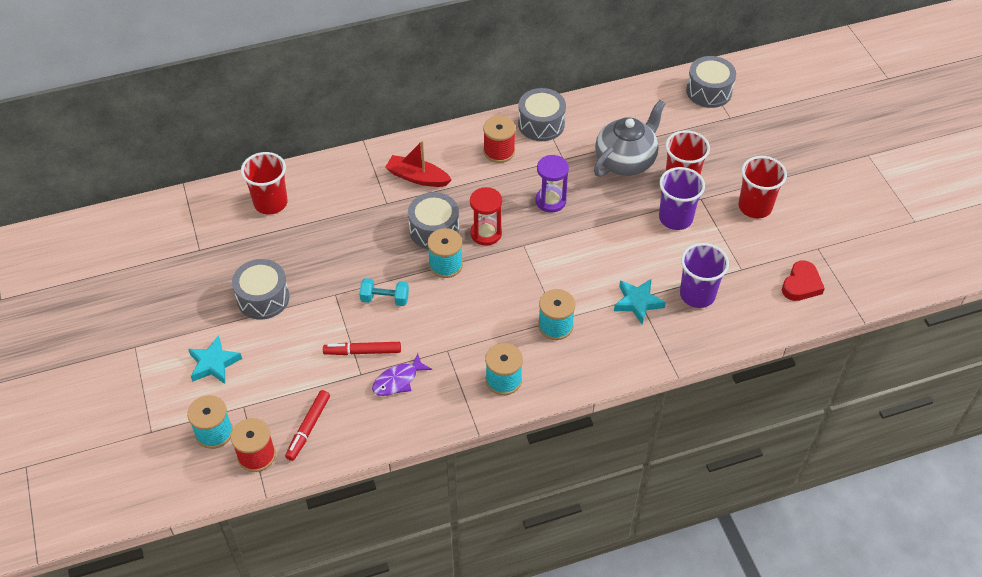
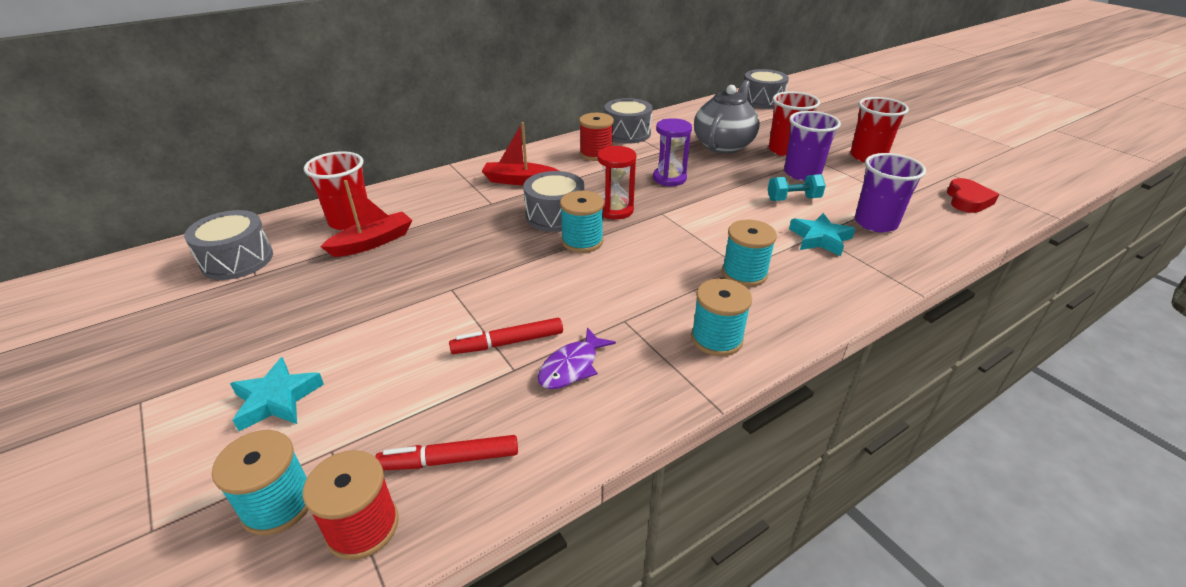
camera: 15 degrees left, 15 degrees down
grey drum [232,259,290,320] -> grey drum moved to [184,210,273,280]
red marker [285,390,330,461] -> red marker turned 75 degrees clockwise [375,435,518,470]
turquoise dumbbell [360,278,409,306] -> turquoise dumbbell moved to [768,174,826,201]
none -> red boat [320,180,412,257]

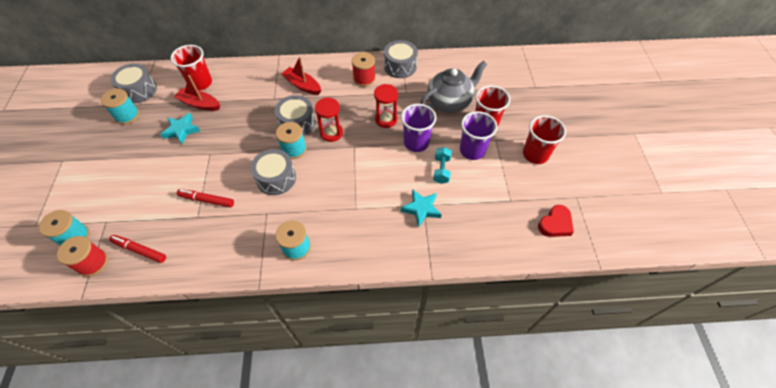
camera: 30 degrees right, 20 degrees up
turquoise star [230,357,324,431] -> turquoise star moved to [160,113,200,145]
red boat [320,180,412,257] -> red boat turned 150 degrees counterclockwise [174,75,220,111]
purple fish [538,327,616,389] -> none
purple hourglass [653,118,692,186] -> red hourglass [374,84,398,128]
turquoise spool [722,219,777,287] -> turquoise spool moved to [101,88,139,125]
grey drum [744,69,789,109] -> grey drum moved to [250,149,296,195]
turquoise dumbbell [768,174,826,201] -> turquoise dumbbell turned 75 degrees clockwise [433,147,452,184]
purple cup [855,153,926,232] -> purple cup moved to [401,104,437,152]

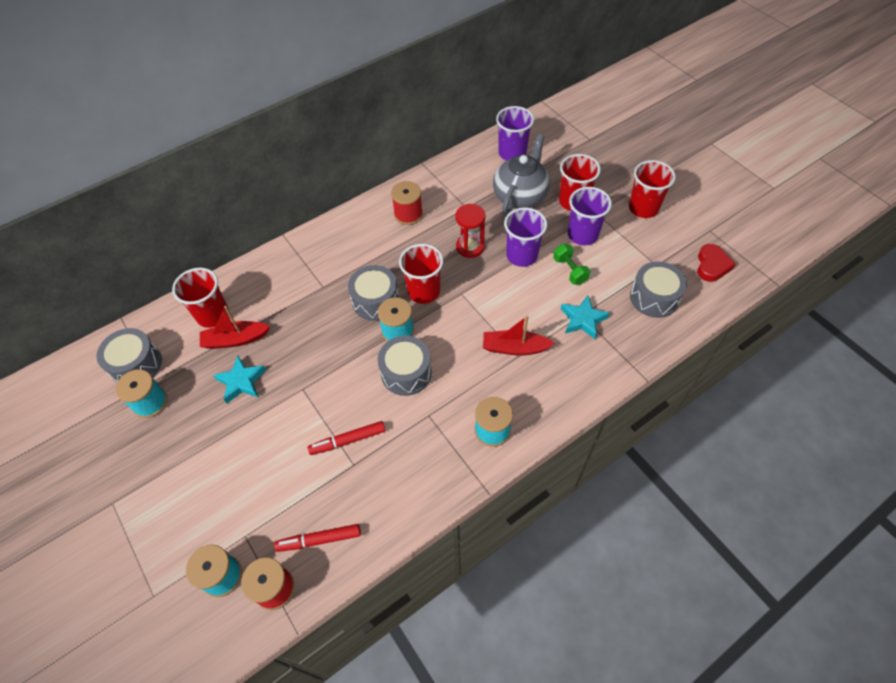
camera: 30 degrees left, 0 degrees up
red boat [281,57,321,95] -> red boat moved to [483,316,555,355]
red hourglass [315,97,343,142] -> red cup [399,244,443,304]
grey drum [384,40,418,78] -> grey drum moved to [630,262,687,318]
turquoise dumbbell [433,147,452,184] -> green dumbbell [553,244,590,284]
none -> purple cup [496,106,534,161]

